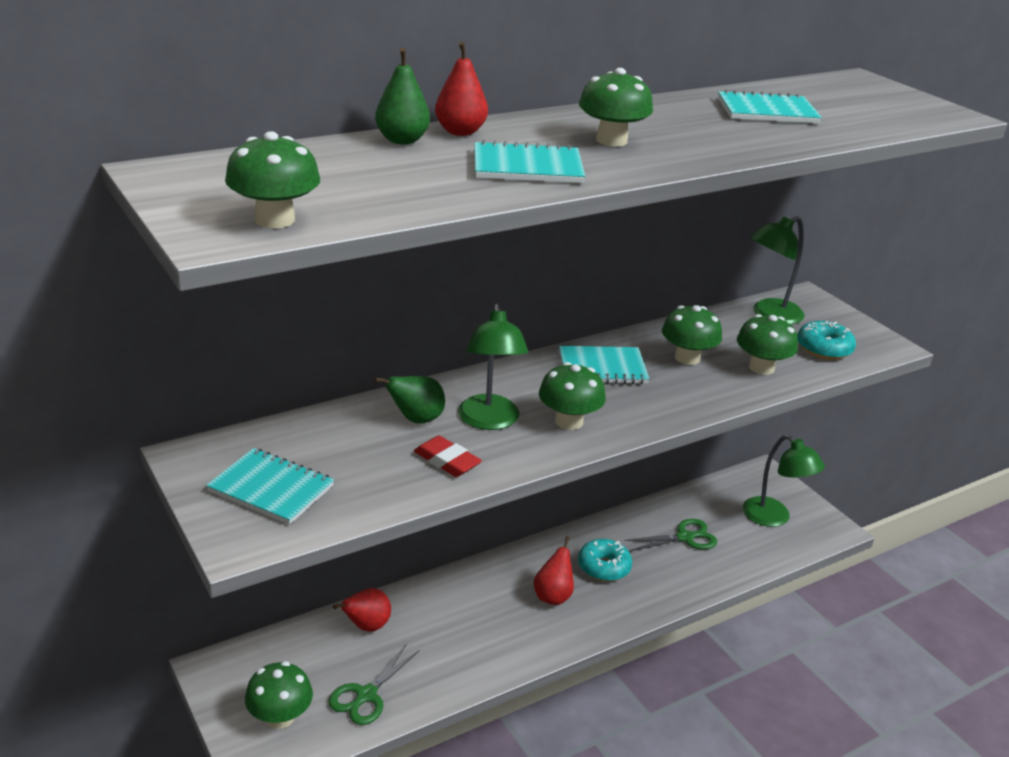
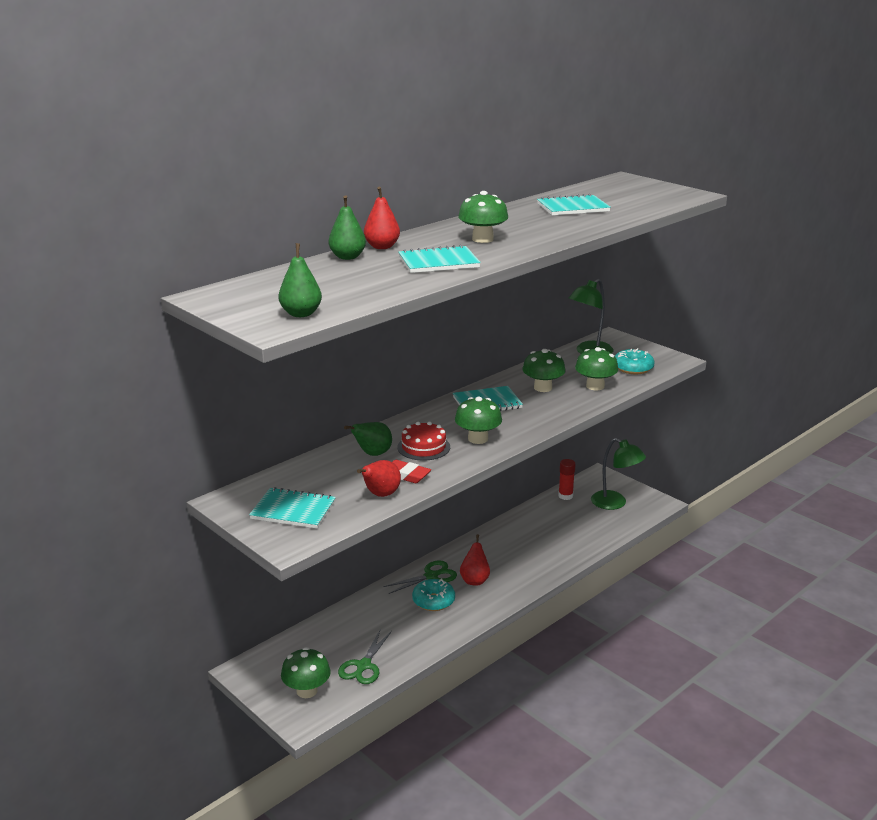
camera: 10 degrees left, 5 degrees down
green mushroom [225,131,320,228] -> green pear [278,243,322,317]
red pear [333,588,391,632] -> red pear moved to [357,460,401,497]
green lamp [458,303,528,430] -> red cake [397,422,450,460]
turquoise donut [578,539,632,581] -> turquoise donut moved to [412,578,455,611]
green scissors [624,519,717,551] -> green scissors moved to [383,560,457,594]
none -> red glue stick [558,459,576,500]

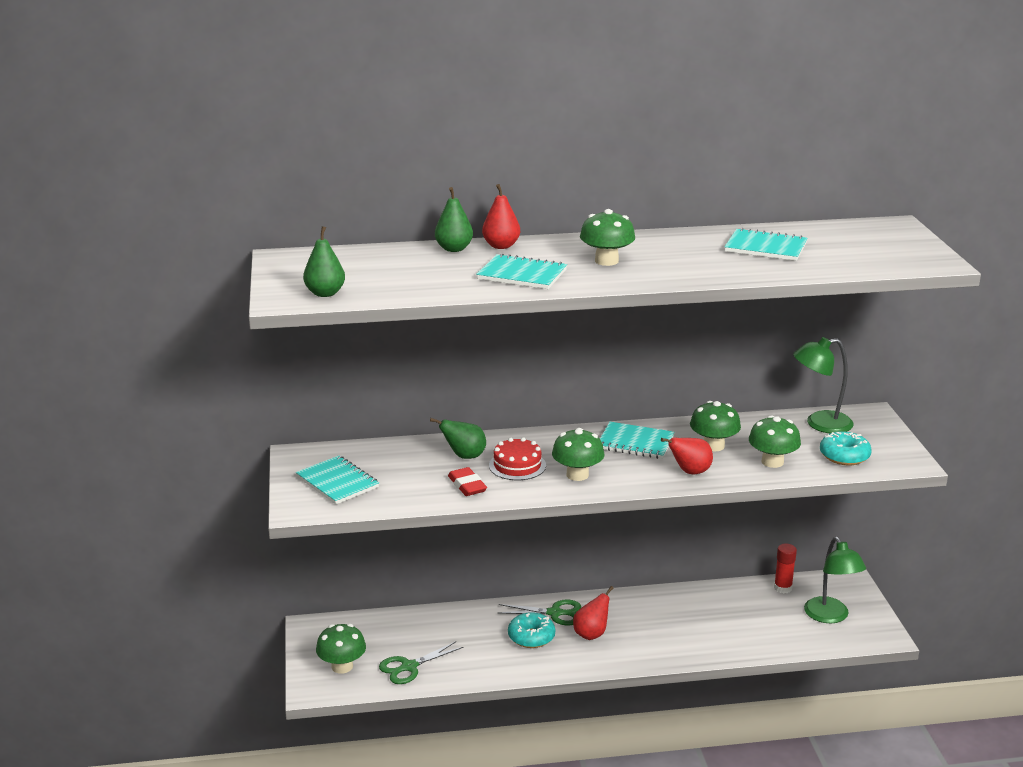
camera: 35 degrees right, 0 degrees up
red pear [357,460,401,497] -> red pear moved to [661,437,713,474]

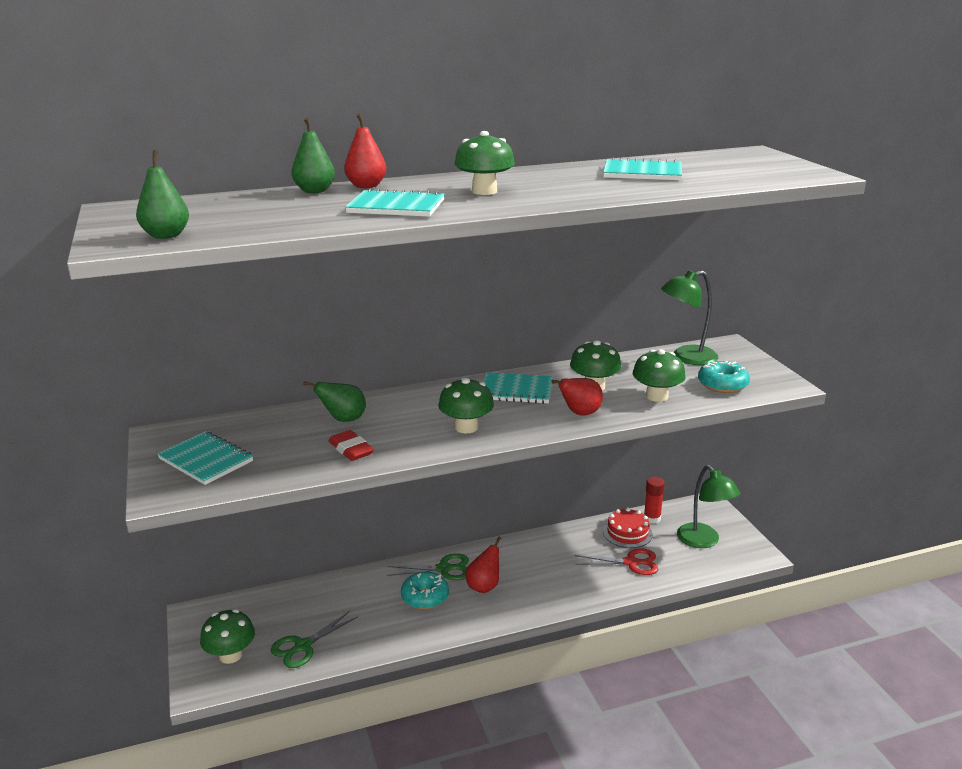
camera: 10 degrees left, 0 degrees up
red cake [489,437,546,480] -> red cake moved to [603,508,653,548]
none -> red scissors [575,548,658,575]

